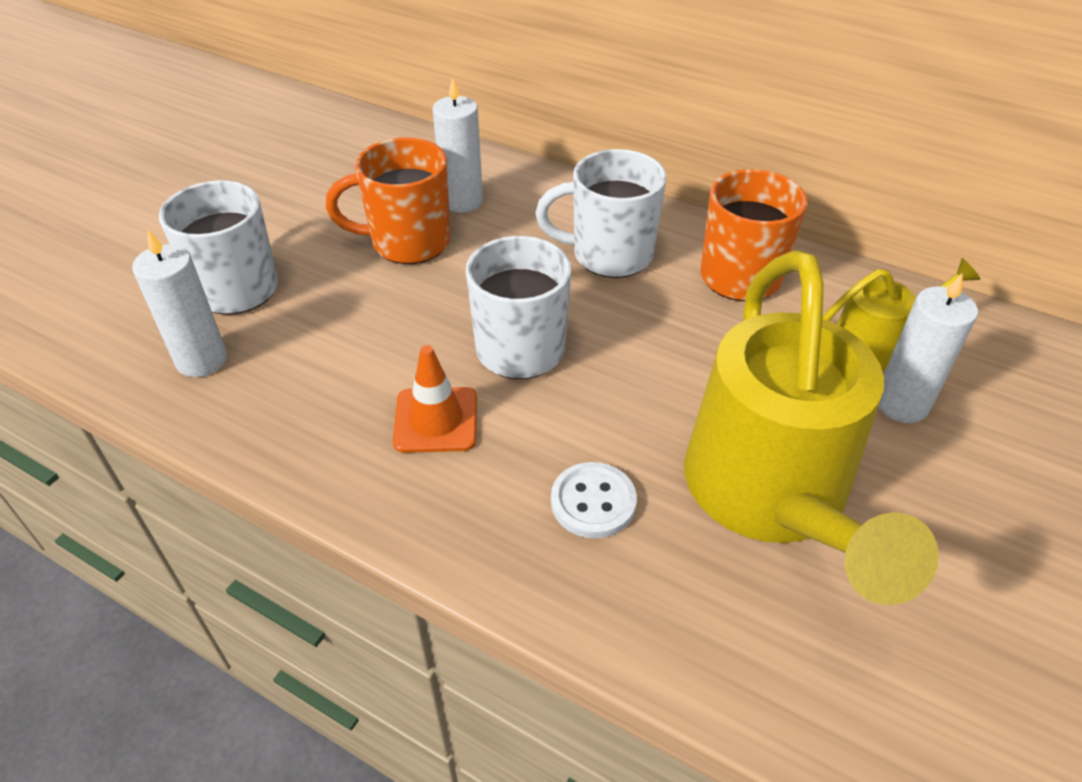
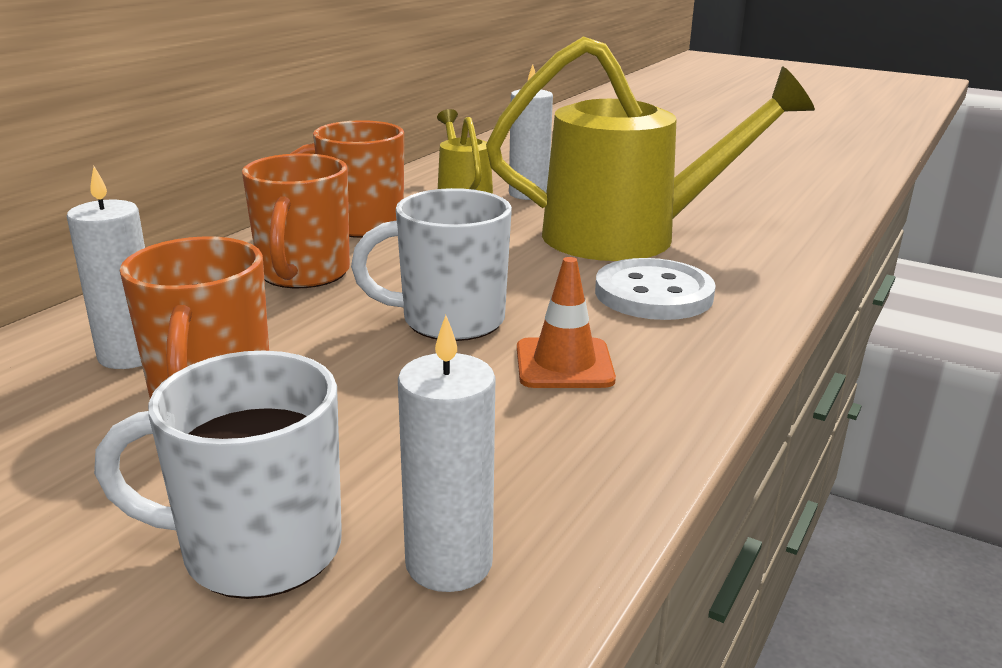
camera: 90 degrees left, 20 degrees down
white mug [536,149,667,278] -> orange mug [242,153,350,288]
white button [551,462,637,538] -> white button [595,258,716,320], size x1.53

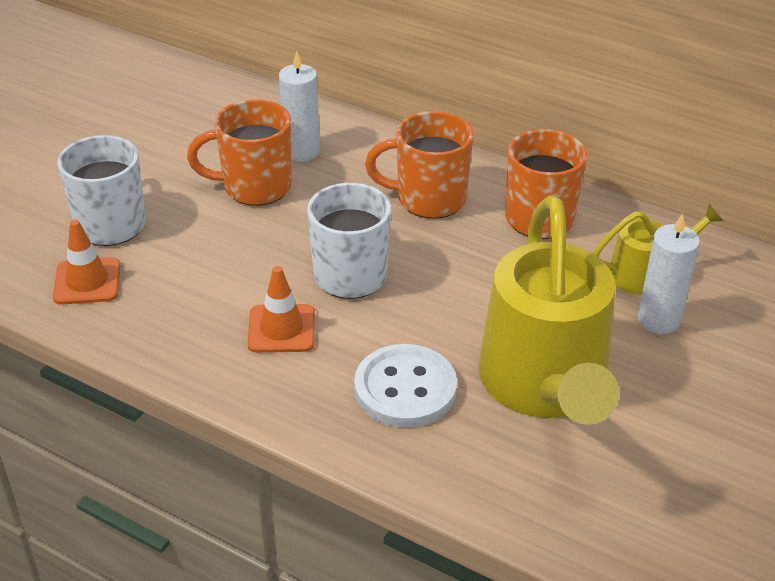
camera: 90 degrees right, 15 degrees up
white candle [398,315,495,592] -> orange traffic cone [53,220,121,305]

